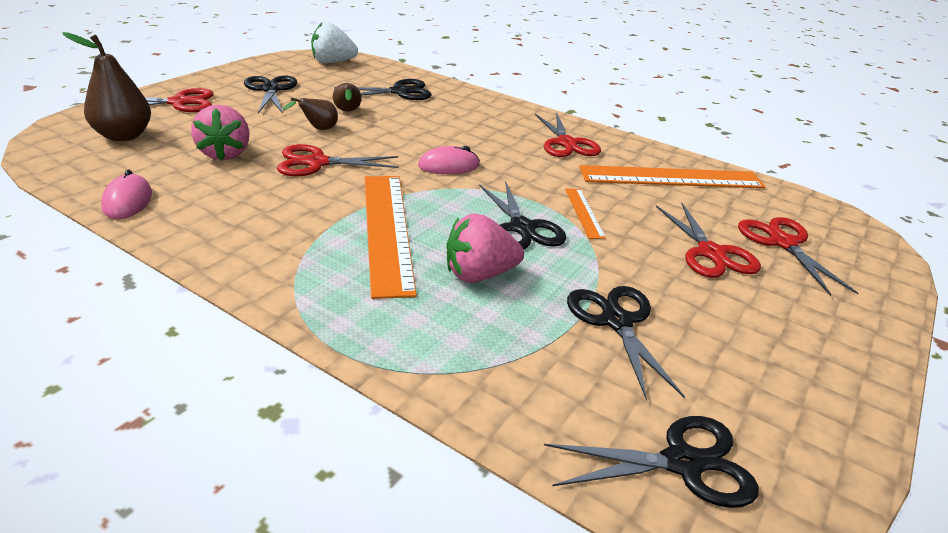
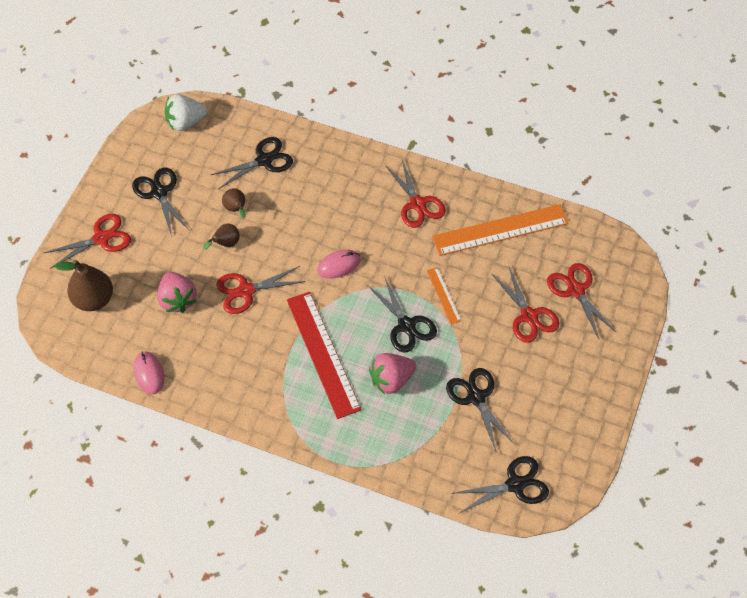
camera: 10 degrees left, 25 degrees up
orange ruler [365,176,417,299] -> red ruler [287,292,361,419]

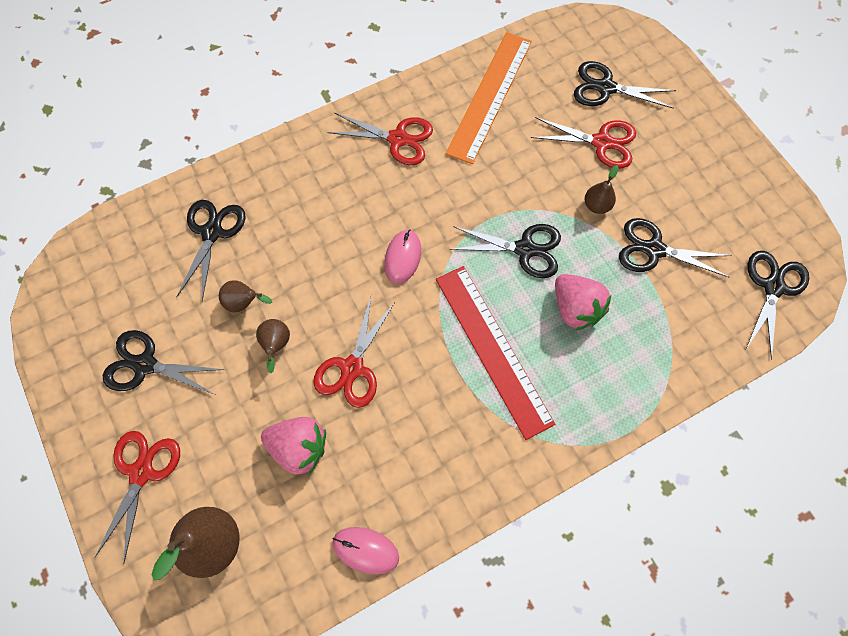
camera: 50 degrees left, 10 degrees up
white strawberry [165,94,207,131] -> none
red ruler [287,292,361,419] -> red ruler turned 45 degrees clockwise [436,266,555,440]
pink strawberry [369,353,416,394] -> pink strawberry turned 45 degrees counterclockwise [555,274,611,331]
orange ruler [427,267,462,324] -> none
red scissors [547,263,616,339] -> black scissors [574,61,676,109]
none -> brown pear [585,165,619,214]

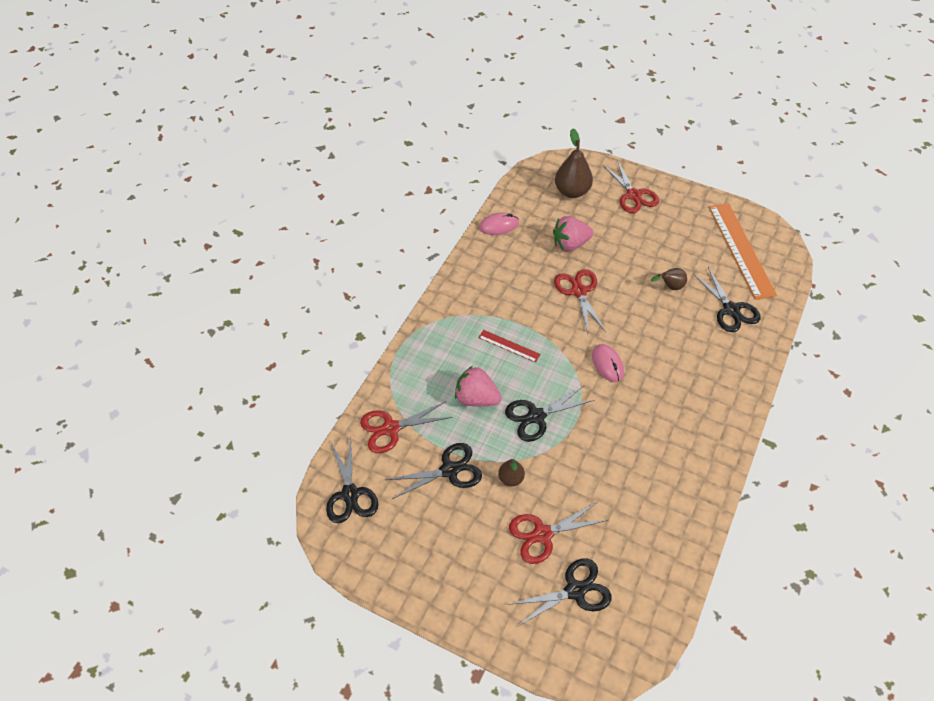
camera: 145 degrees right, 15 degrees down
black scissors [103,330,225,395] -> none
brown pear [256,319,290,373] -> none
red scissors [327,113,433,165] -> red scissors moved to [360,401,453,453]
red ruler [436,266,555,440] -> red ruler [478,330,540,363], size x0.47
orange ruler [446,32,532,164] -> orange ruler moved to [709,203,777,300]

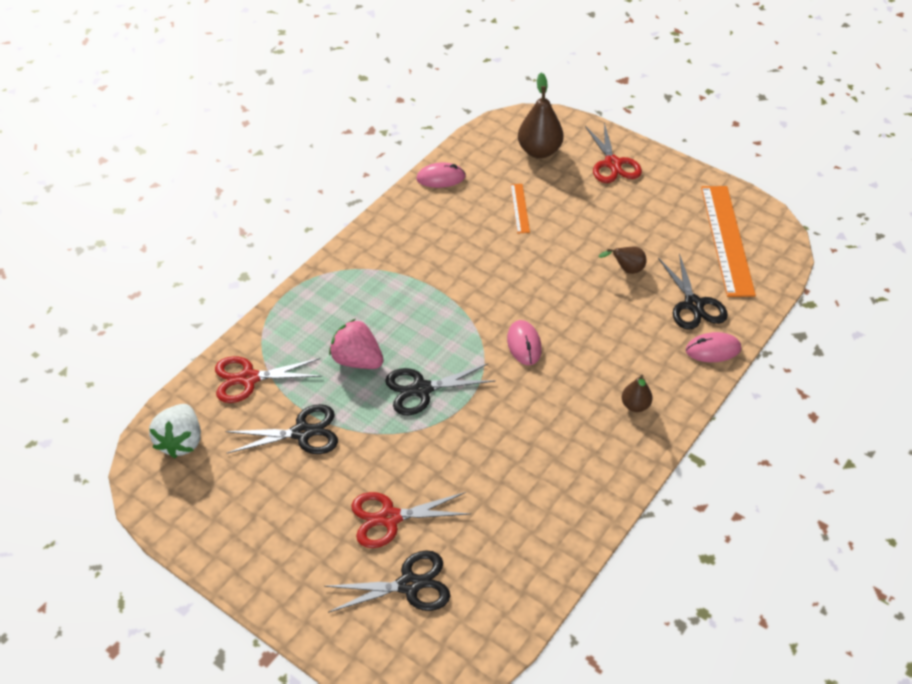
camera: 10 degrees right, 5 degrees down
black scissors [326,437,378,523] -> white strawberry [149,404,201,458]
red ruler [478,330,540,363] -> none
brown pear [498,459,525,486] -> brown pear moved to [622,375,653,412]
pink strawberry [553,216,593,251] -> orange ruler [510,184,530,233]
red scissors [554,269,606,334] -> none
none -> pink mouse [686,332,741,362]

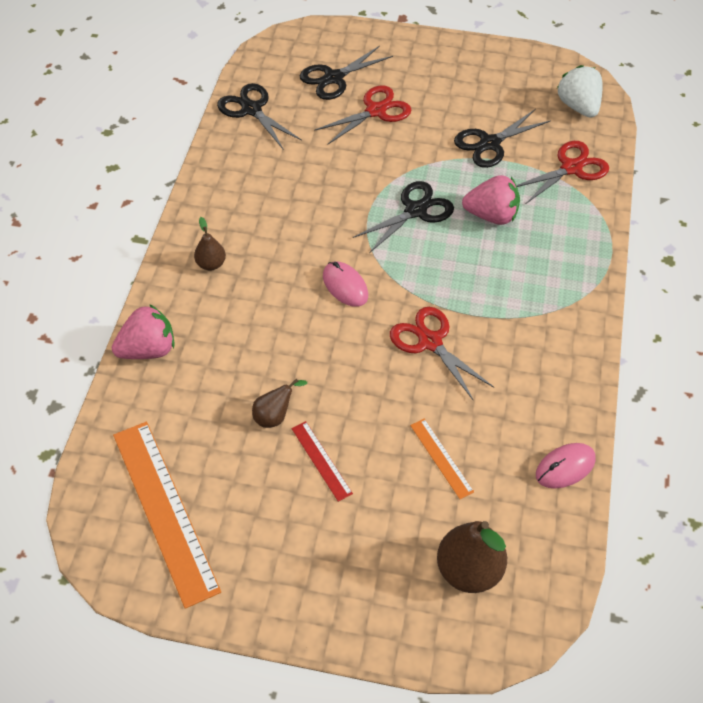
camera: 155 degrees right, 5 degrees up
red scissors [585,123,642,183] -> red scissors moved to [390,307,494,401]
black scissors [658,253,728,330] -> black scissors moved to [217,83,302,150]
pink mouse [686,332,741,362] -> pink strawberry [112,304,175,359]
none -> red ruler [291,421,353,502]

